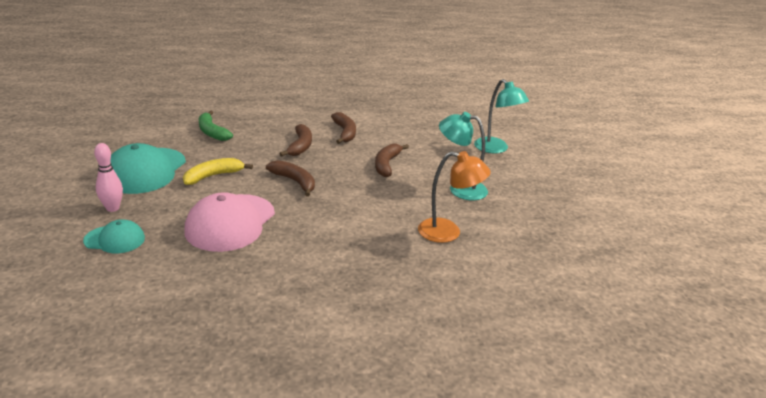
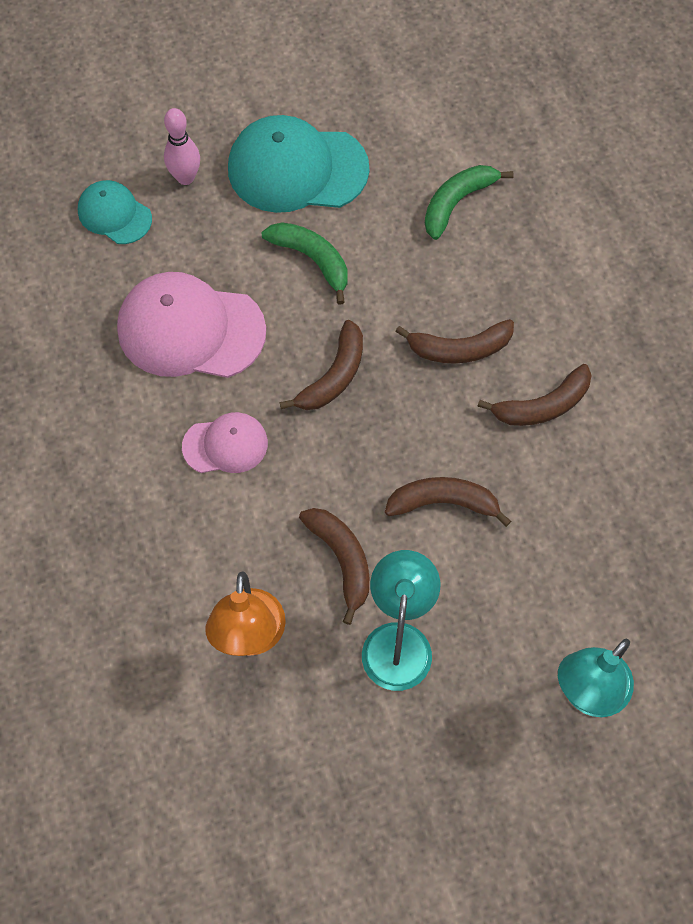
camera: 80 degrees right, 35 degrees up
turquoise cap [83,219,145,253] -> turquoise cap turned 135 degrees clockwise [78,180,152,244]
yellow banana [183,158,253,185] -> green banana [261,222,348,305]
none -> pink cap [182,412,268,473]
none -> brown banana [299,508,369,625]

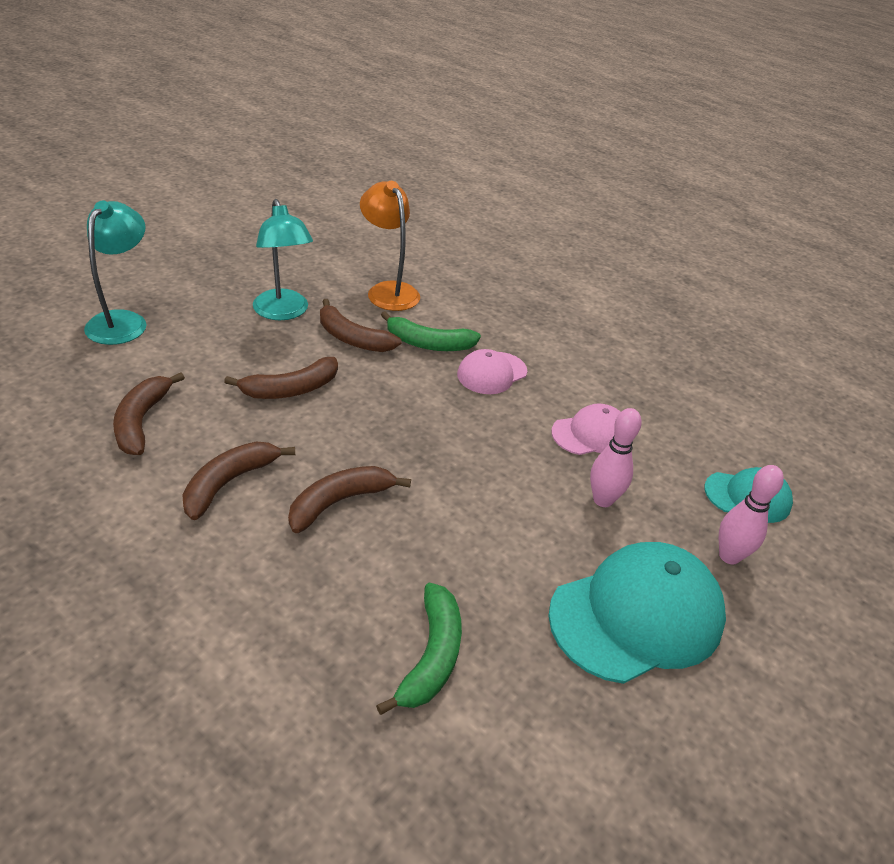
camera: 145 degrees right, 25 degrees down
pink cap [117,272,266,378] -> pink cap [551,404,621,455], size x0.55
green banana [261,222,348,305] -> green banana moved to [381,311,481,351]
brown banana [280,320,363,410] -> brown banana moved to [113,372,185,455]
none -> pink bowling pin [590,408,642,507]

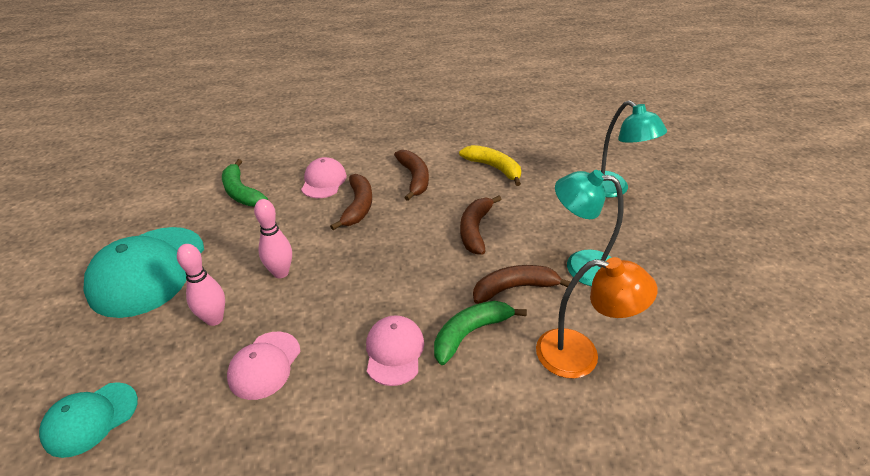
camera: 135 degrees right, 0 degrees up
brown banana [113,372,185,455] -> yellow banana [459,145,521,186]
pink bowling pin [719,465,784,565] -> pink bowling pin moved to [254,199,292,278]
none -> pink cap [301,157,347,198]

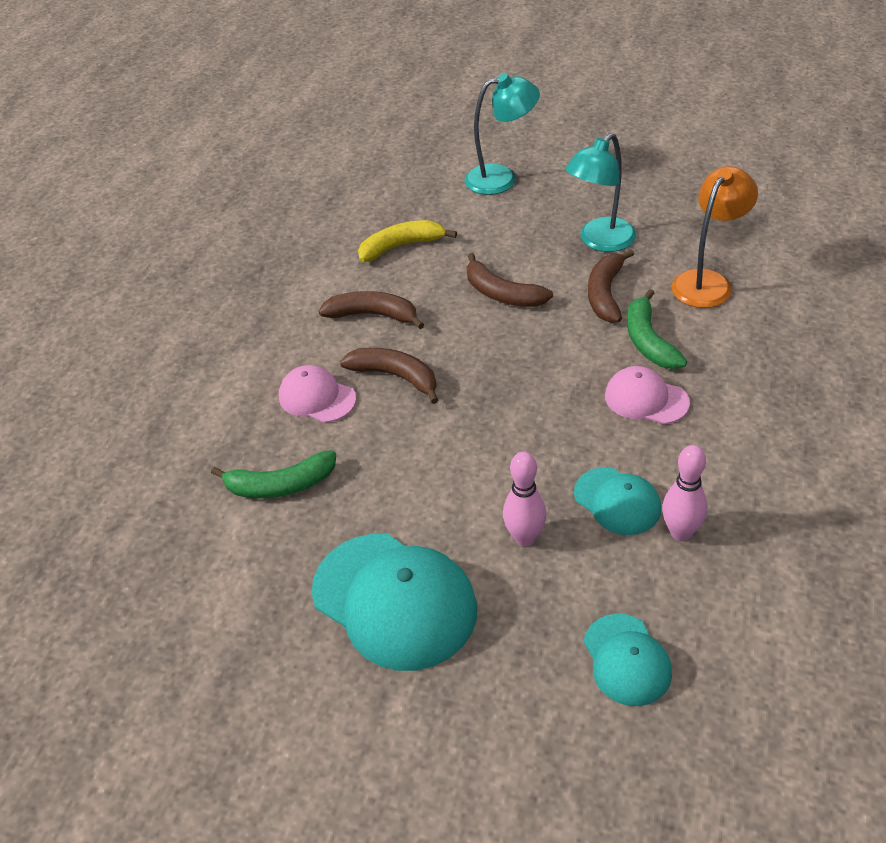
camera: 60 degrees left, 5 degrees up
pink cap [227,331,300,400] -> turquoise cap [574,467,661,535]
pink bowling pin [254,199,292,278] -> pink bowling pin moved to [662,445,707,541]

